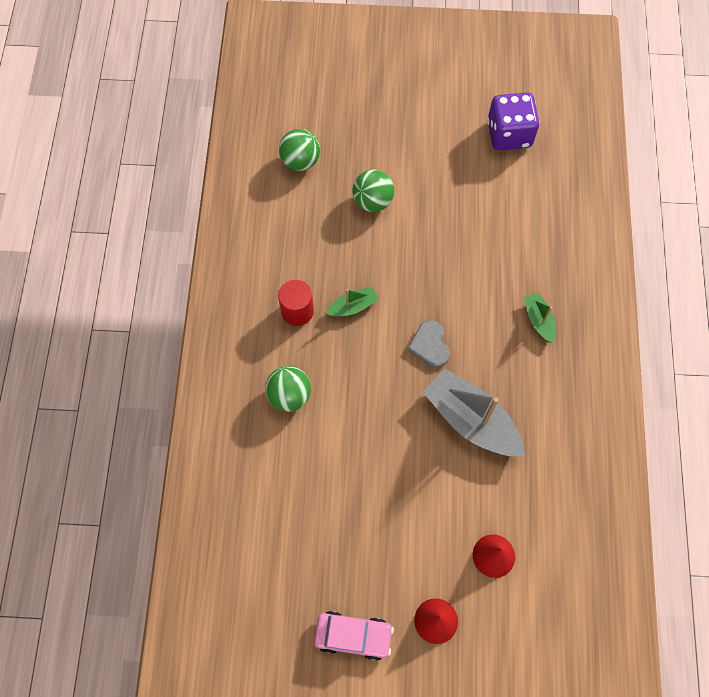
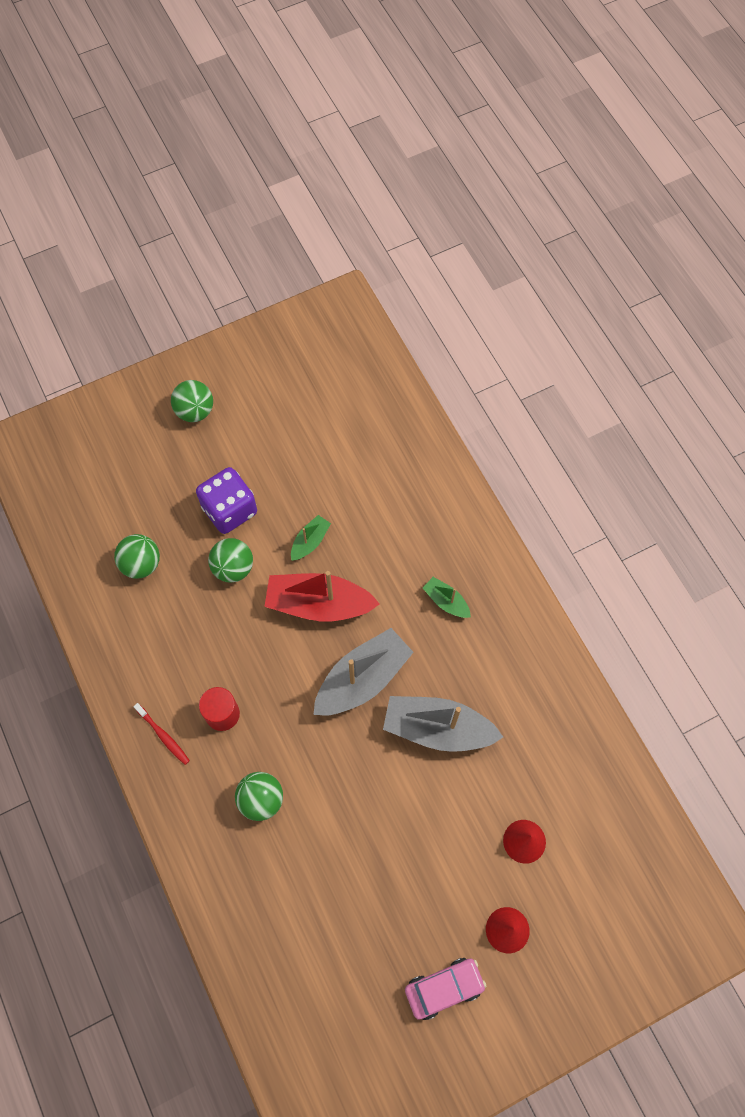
camera: 30 degrees left, 0 degrees up
green boat [326,287,379,317] -> green boat moved to [291,515,331,561]
grey heart [407,320,450,368] -> grey boat [313,628,414,715]
purple dice [487,92,540,151] -> purple dice moved to [196,467,257,534]
none -> red toothbrush [134,703,190,765]
none -> green ball [171,380,213,422]
none -> red boat [264,571,380,621]

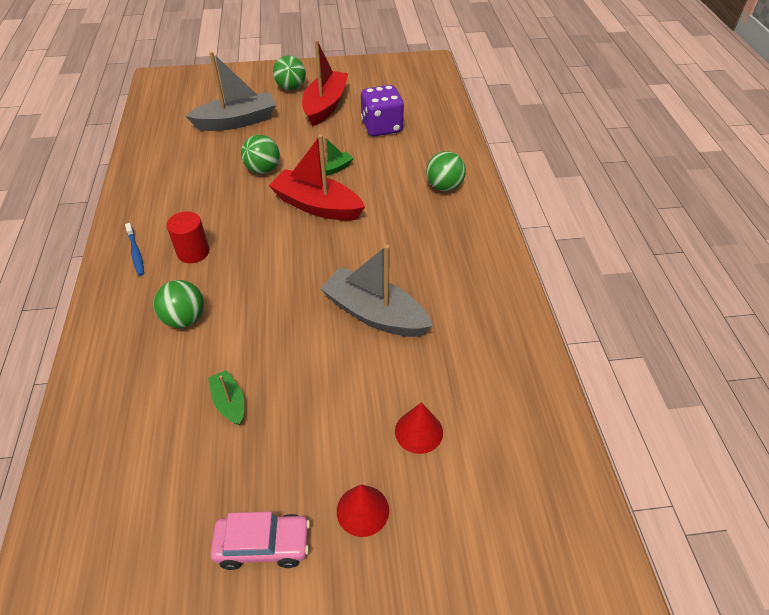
camera: 20 degrees right, 20 degrees down
green ball [114,534,160,579] -> green ball moved to [426,151,466,191]
red toothbrush [134,703,190,765] -> blue toothbrush [125,223,144,276]
purple dice [196,467,257,534] -> purple dice moved to [361,85,404,137]
grey boat [313,628,414,715] -> grey boat moved to [185,52,276,131]
green boat [423,577,471,618] -> green boat moved to [208,370,244,426]
none -> red boat [302,40,349,126]

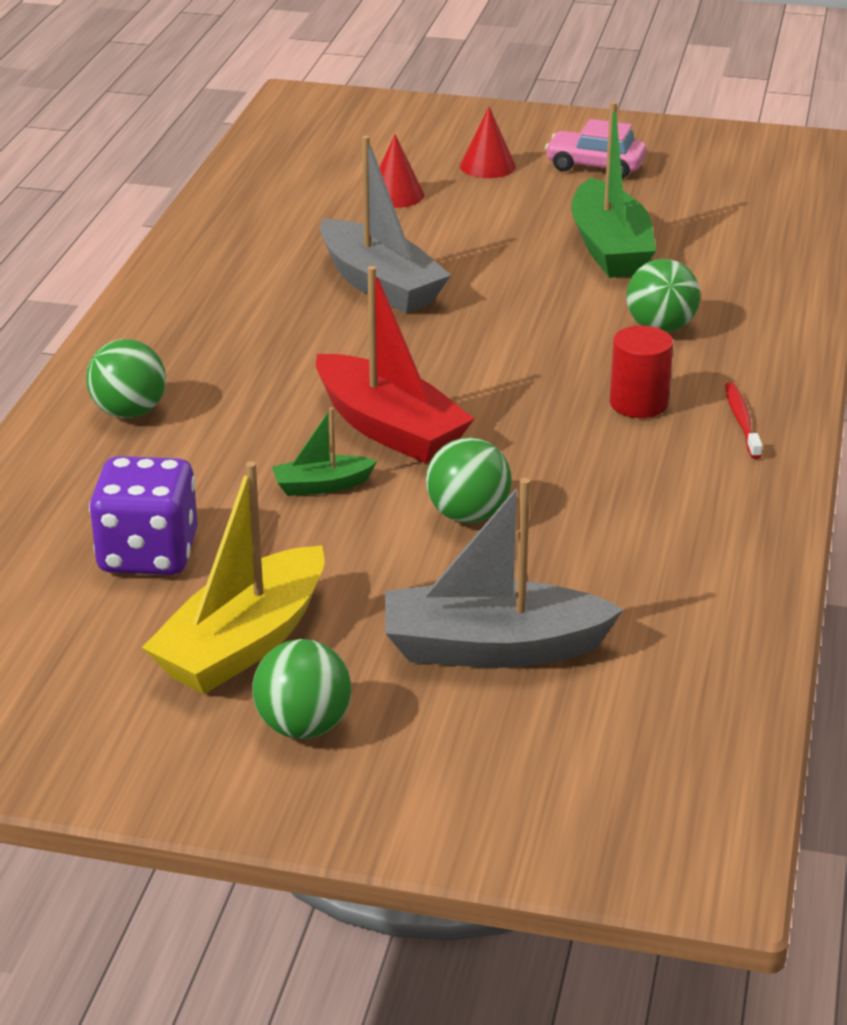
camera: 160 degrees left, 15 degrees down
blue toothbrush [125,223,144,276] -> red toothbrush [725,383,763,459]
green boat [208,370,244,426] -> green boat [571,101,656,278], size x2.01
red boat [302,40,349,126] -> yellow boat [142,461,325,694]

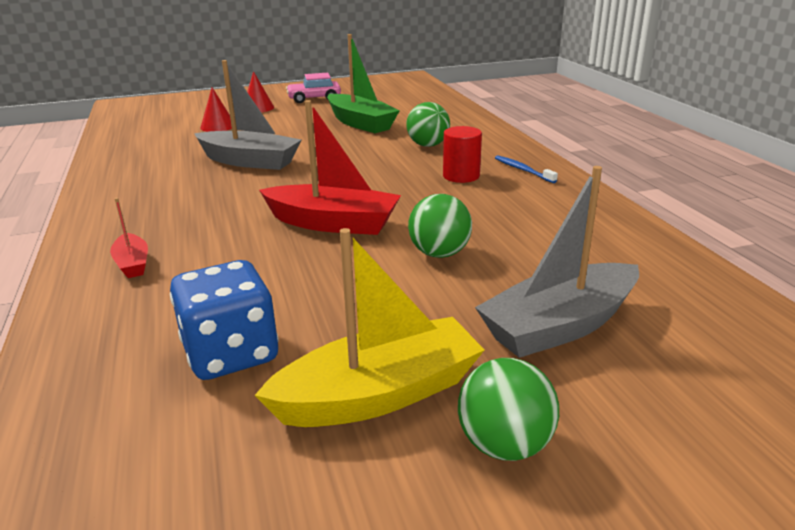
camera: 30 degrees left, 5 degrees down
green ball [86,339,166,418] -> red boat [110,198,148,278]
purple dice [89,456,198,575] -> blue dice [170,260,279,380]
yellow boat [142,461,325,694] -> yellow boat turned 120 degrees counterclockwise [255,228,484,427]
green boat [272,407,377,496] -> none
red toothbrush [725,383,763,459] -> blue toothbrush [495,156,558,183]

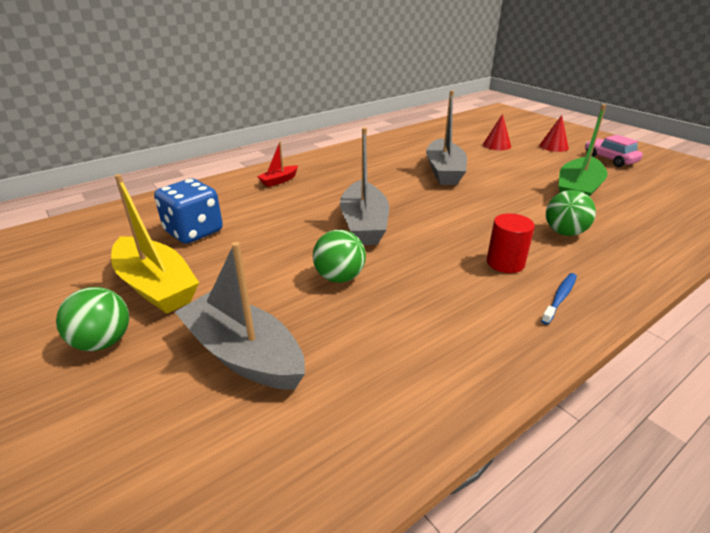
camera: 70 degrees right, 5 degrees up
red boat [259,100,401,235] -> grey boat [340,127,389,245]

